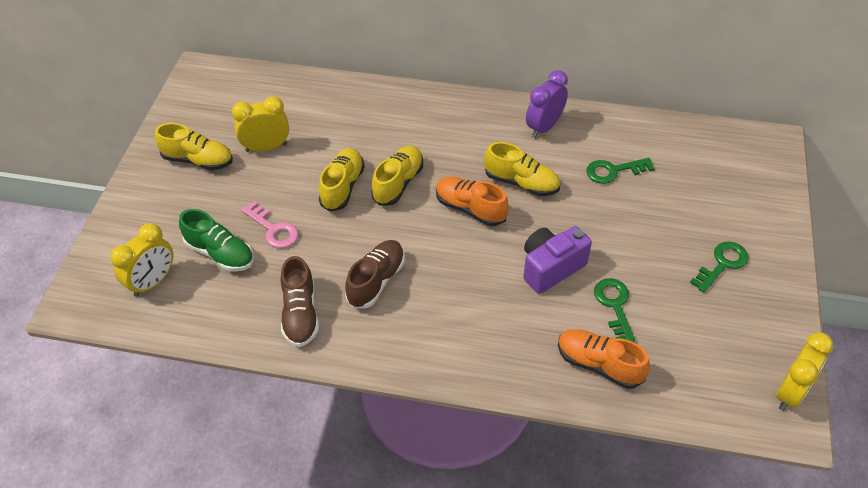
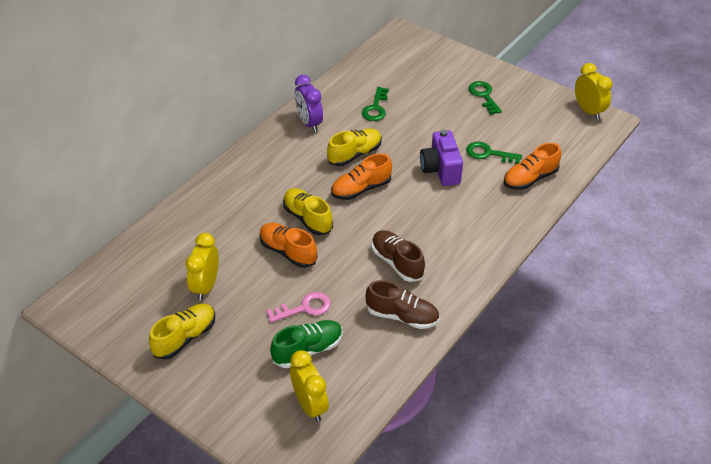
camera: 65 degrees left, 5 degrees down
yellow shoe [319,148,365,212] -> orange shoe [260,223,317,268]

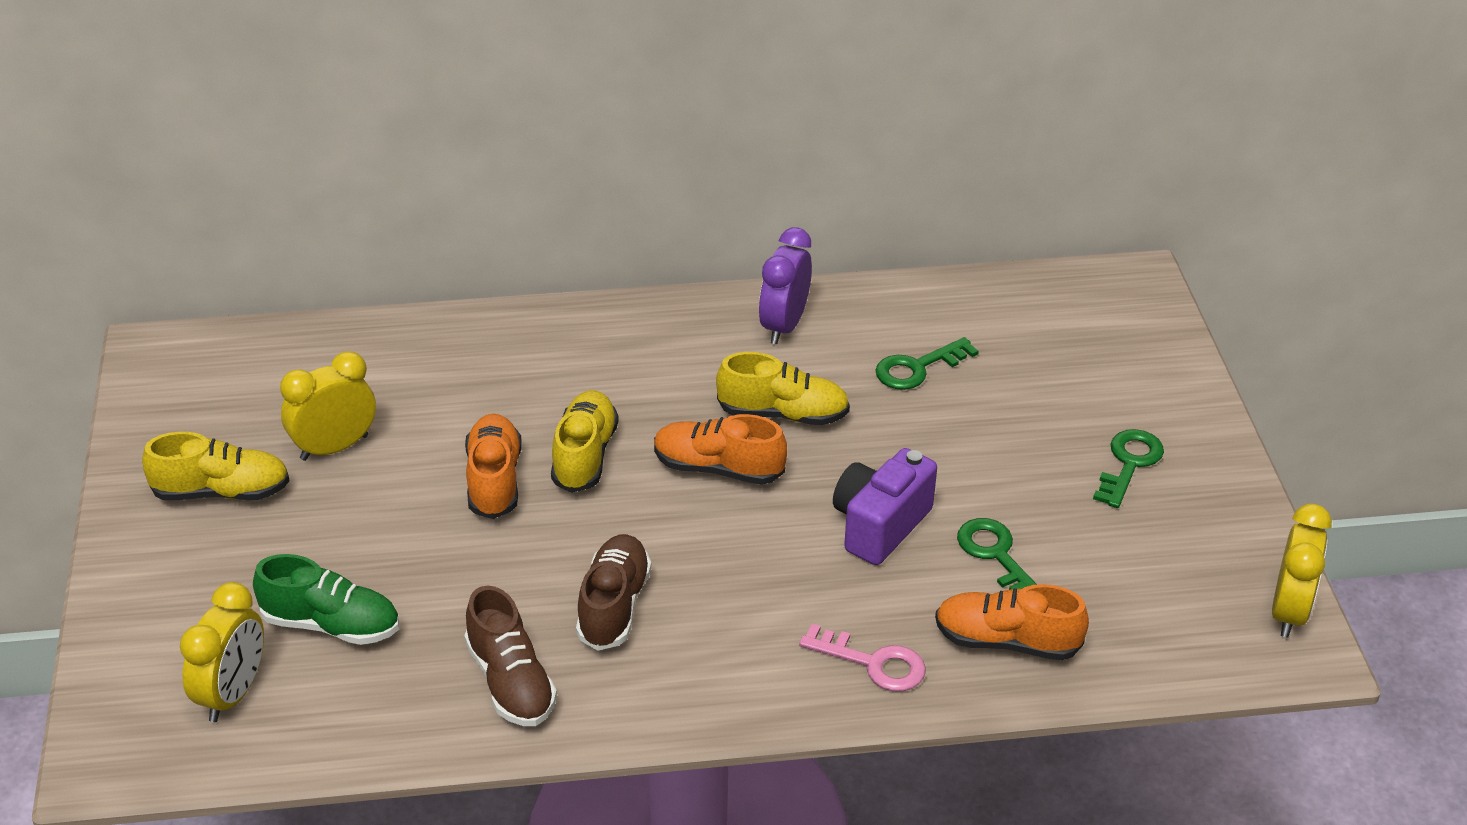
camera: 45 degrees right, 5 degrees down
pink key [266,292,331,323] -> pink key moved to [799,624,926,692]

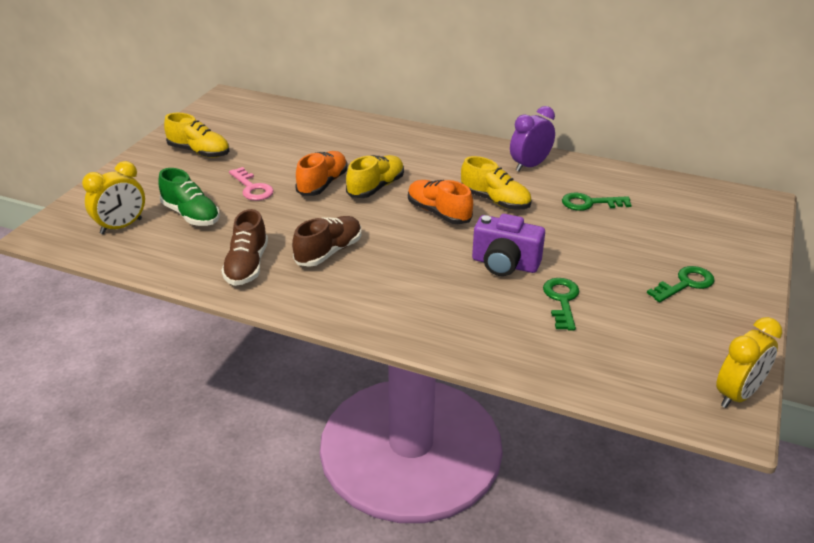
camera: 30 degrees right, 5 degrees down
yellow clock [280,352,376,461] -> none
pink key [799,624,926,692] -> pink key moved to [229,167,274,201]
purple camera [833,448,937,565] -> purple camera turned 135 degrees counterclockwise [472,214,545,276]
orange shoe [935,584,1089,660] -> none

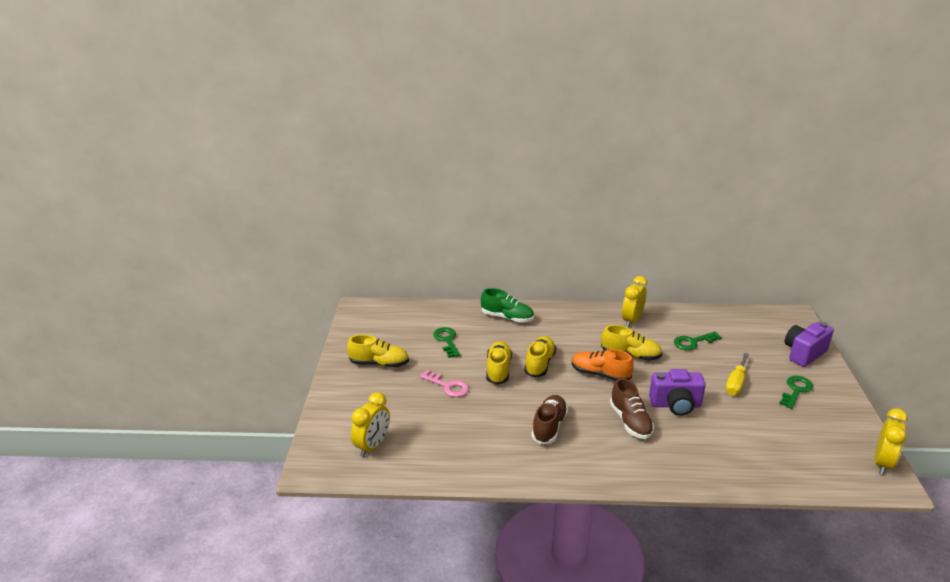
camera: 20 degrees left, 5 degrees down
green shoe [158,168,220,226] -> green shoe moved to [481,288,534,323]
brown shoe [221,209,268,286] -> brown shoe moved to [610,378,654,439]
orange shoe [295,151,348,196] -> yellow shoe [486,341,512,385]
purple clock [510,106,555,172] -> yellow clock [622,276,647,327]
green key [543,278,579,330] -> green key moved to [433,327,460,358]
none -> yellow screwdriver [725,353,749,396]
none -> purple camera [785,322,834,367]

